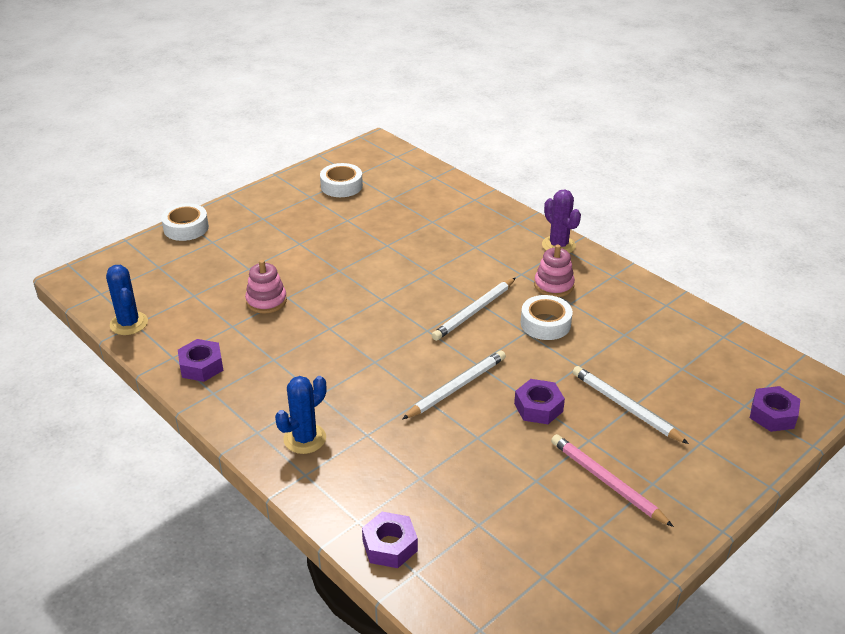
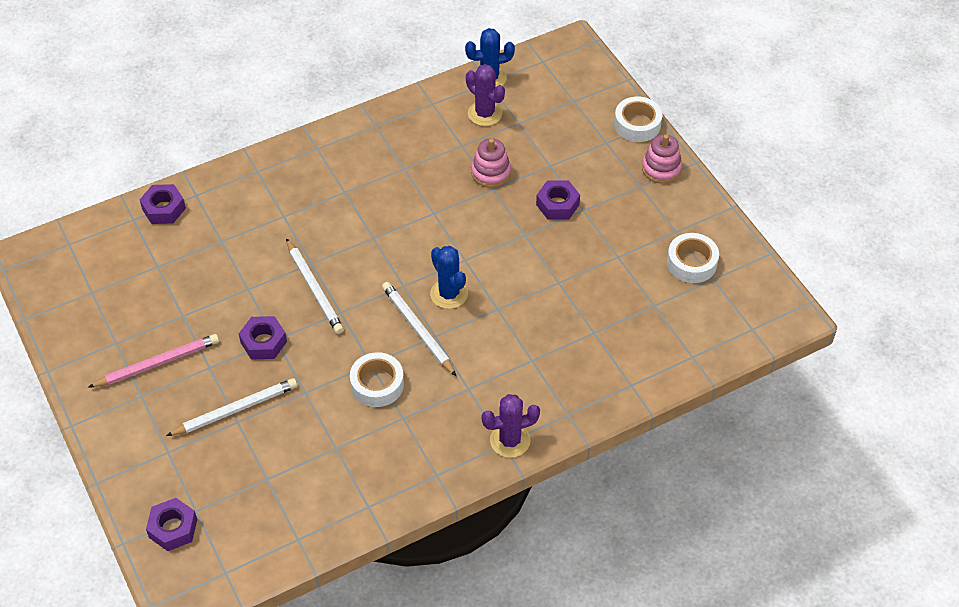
camera: 105 degrees right, 15 degrees up
purple nut [178,339,223,382] -> purple nut moved to [536,180,580,219]
blue cactus [275,376,326,454] -> blue cactus moved to [430,246,468,309]
pink stacking toy [534,245,575,297] -> pink stacking toy moved to [642,134,682,184]
none -> purple cactus [466,64,505,126]

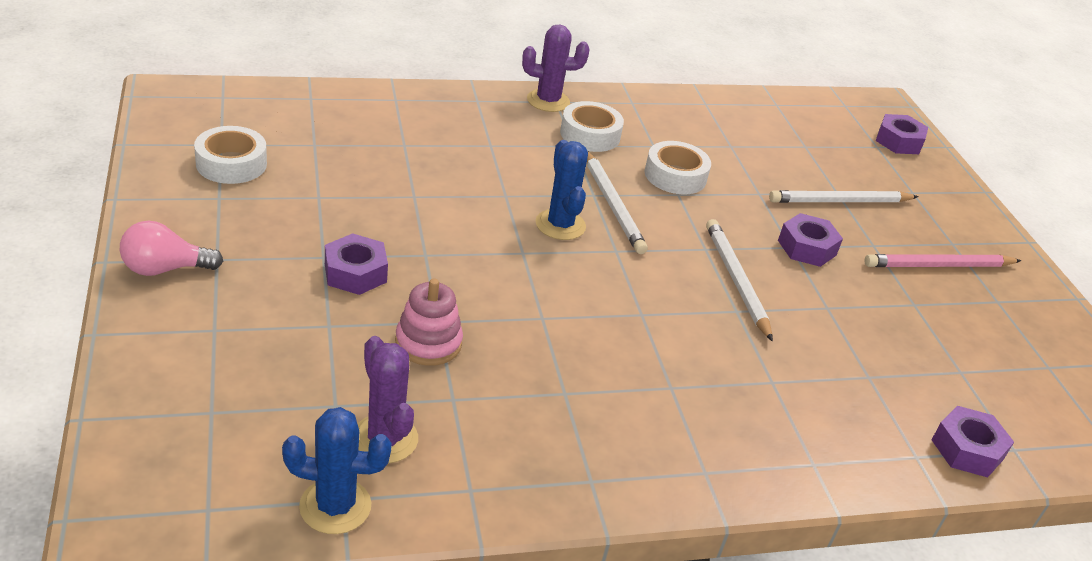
camera: 170 degrees left, 15 degrees down
white tape [614,97,663,142] -> white tape moved to [560,101,624,152]
pink stacking toy [642,134,682,184] -> pink light bulb [120,221,223,276]

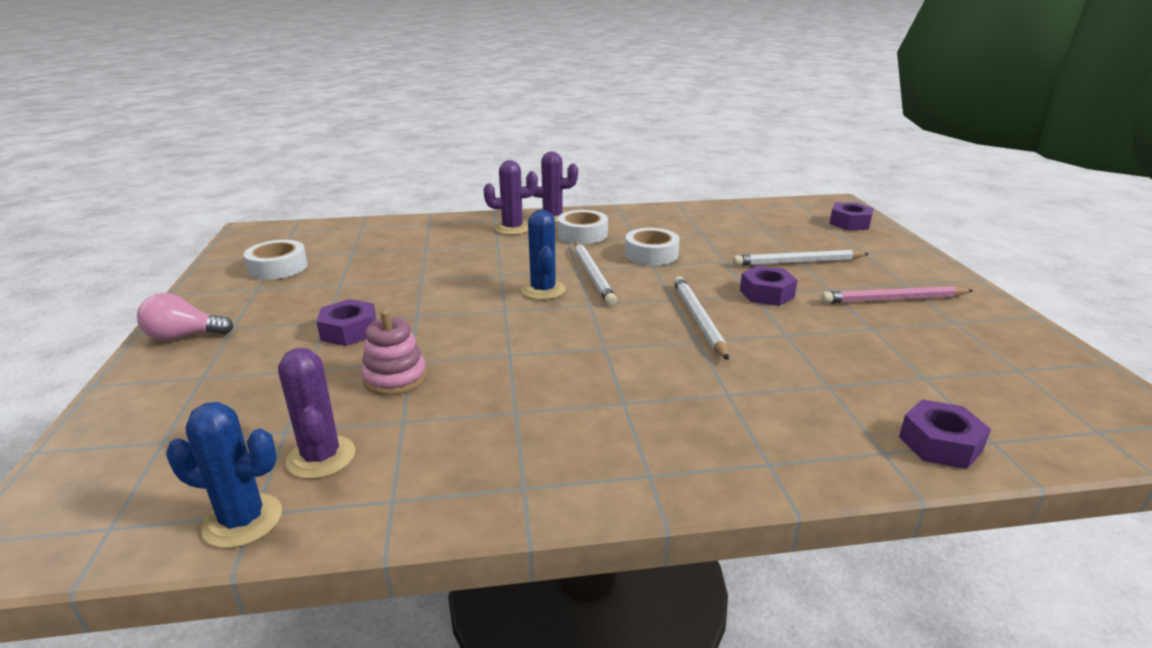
camera: 10 degrees right, 10 degrees down
none -> purple cactus [483,160,538,235]

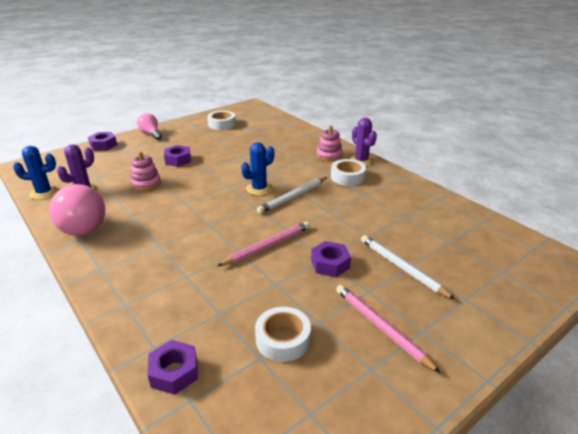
camera: 60 degrees right, 5 degrees up
blue cactus [166,402,282,548] -> blue cactus turned 75 degrees counterclockwise [13,146,59,200]
purple cactus [483,160,538,235] -> pink stacking toy [316,125,343,162]
white tape [625,228,680,265] -> white tape moved to [255,307,311,362]
white pencil [673,276,729,360] -> pink pencil [217,221,310,266]
purple nut [829,202,874,230] -> purple nut moved to [88,132,117,151]
none -> pink light bulb [49,184,105,236]

